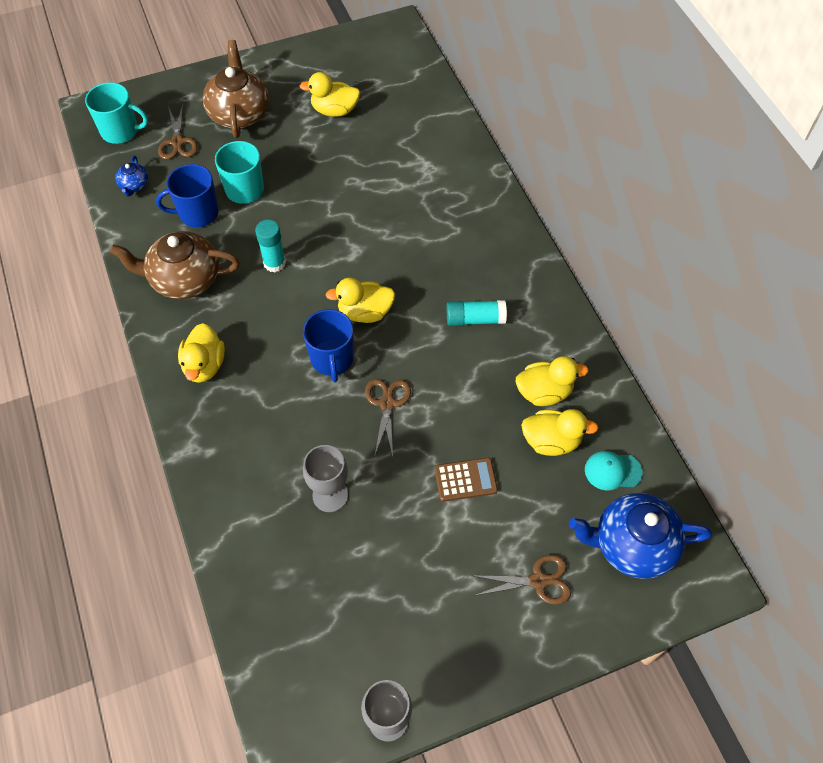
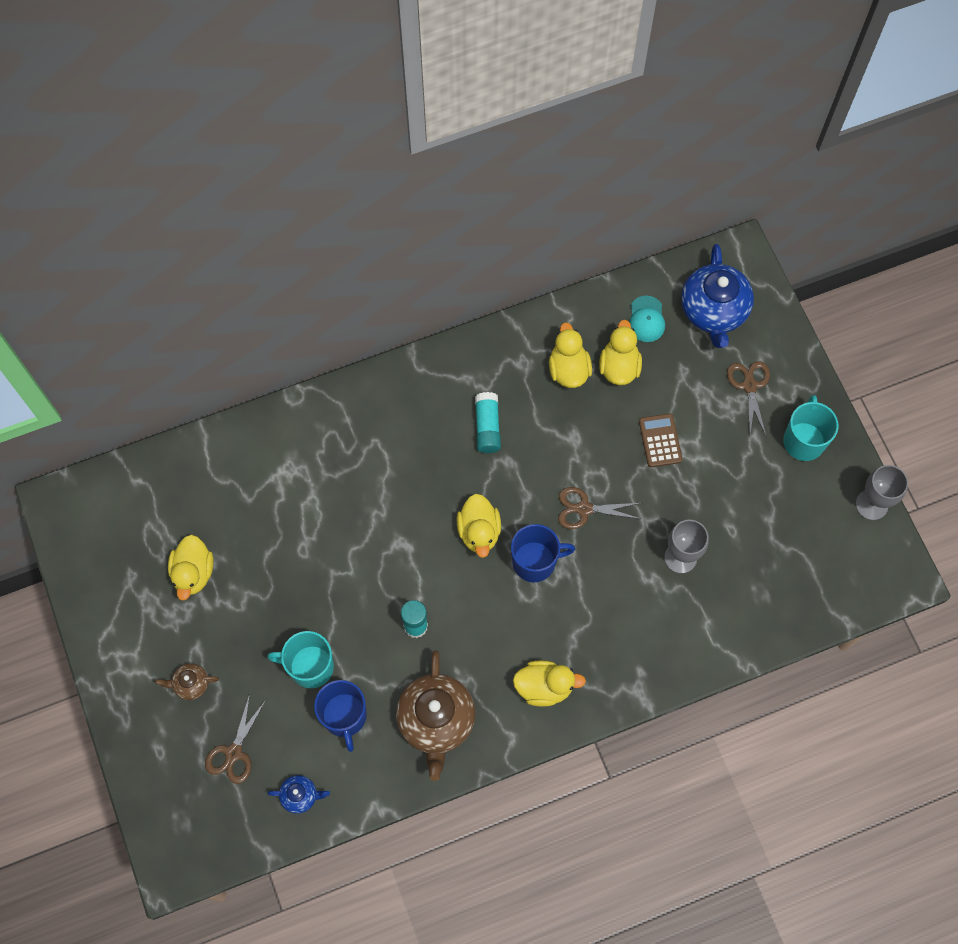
camera: 90 degrees left, 10 degrees up
turquoise mug [85,82,148,144] -> turquoise mug moved to [783,395,839,461]
brown scissors [158,105,198,160] -> brown scissors turned 120 degrees clockwise [205,694,266,784]
brown teapot [202,40,269,138] -> brown teapot [155,663,219,700], size x0.47

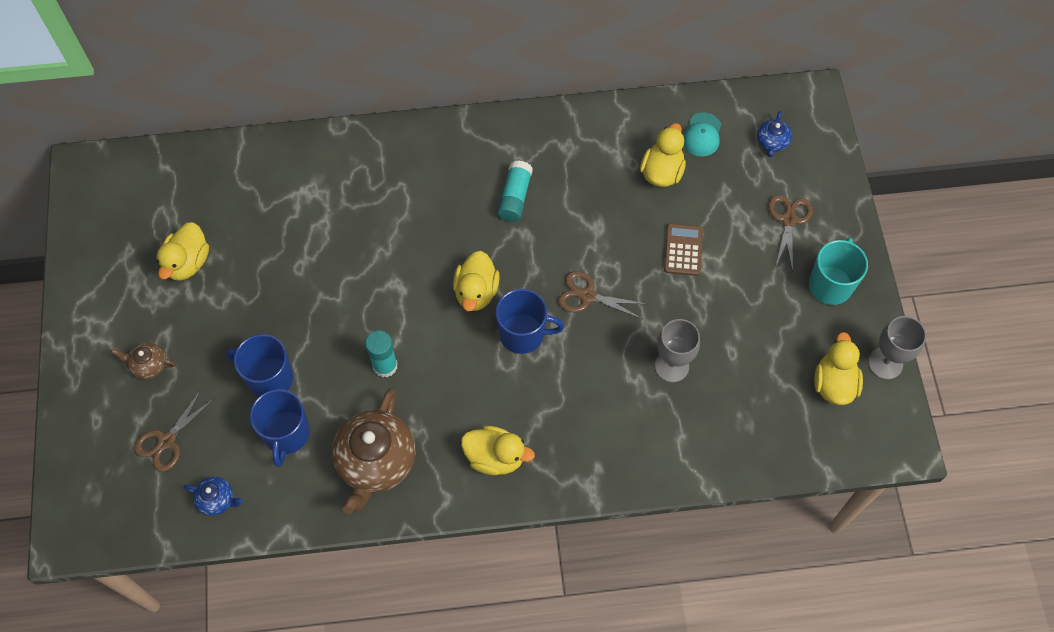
camera: 15 degrees right, 5 degrees down
turquoise mug [267,631,334,688] -> blue mug [226,334,293,397]
yellow duck [549,322,592,388] -> yellow duck moved to [814,332,863,405]
blue teapot [681,244,754,348] -> blue teapot [757,111,792,157], size x0.47

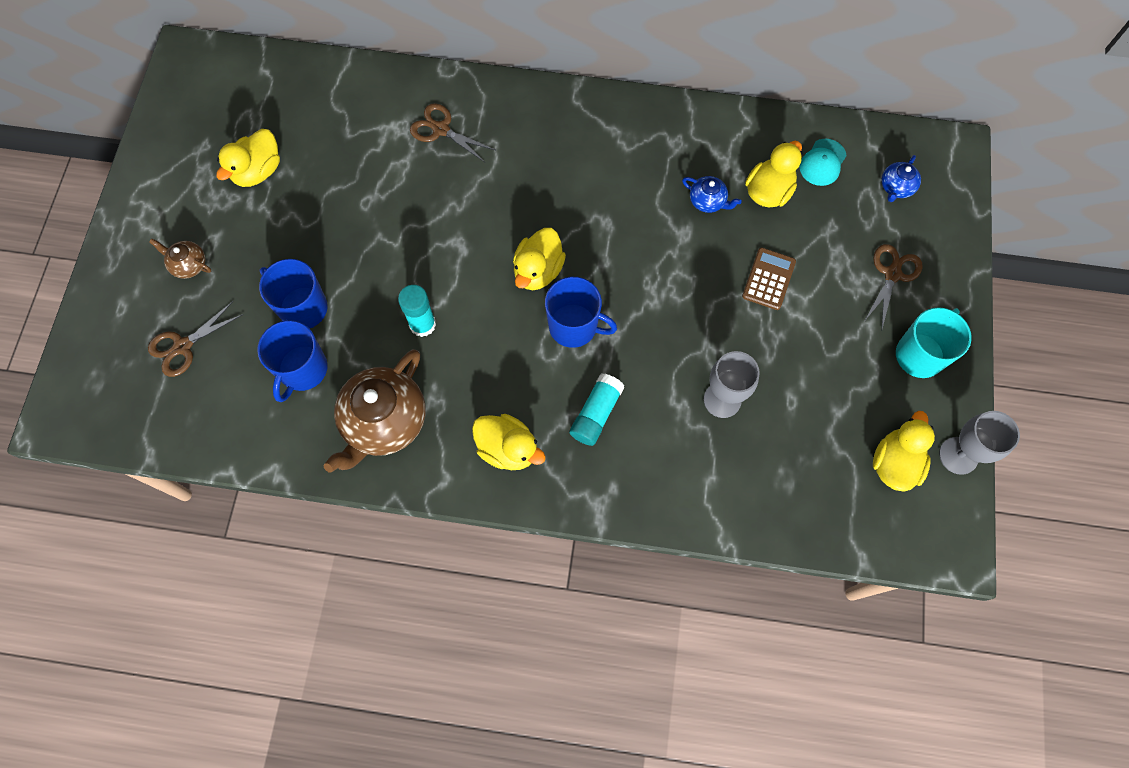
camera: 15 degrees right, 5 degrees up
blue teapot [183,476,243,516] -> blue teapot moved to [682,176,742,213]
turquoise glue stick [497,160,533,222] -> turquoise glue stick moved to [569,374,625,446]
brown scissors [558,271,646,319] -> brown scissors moved to [410,103,495,163]

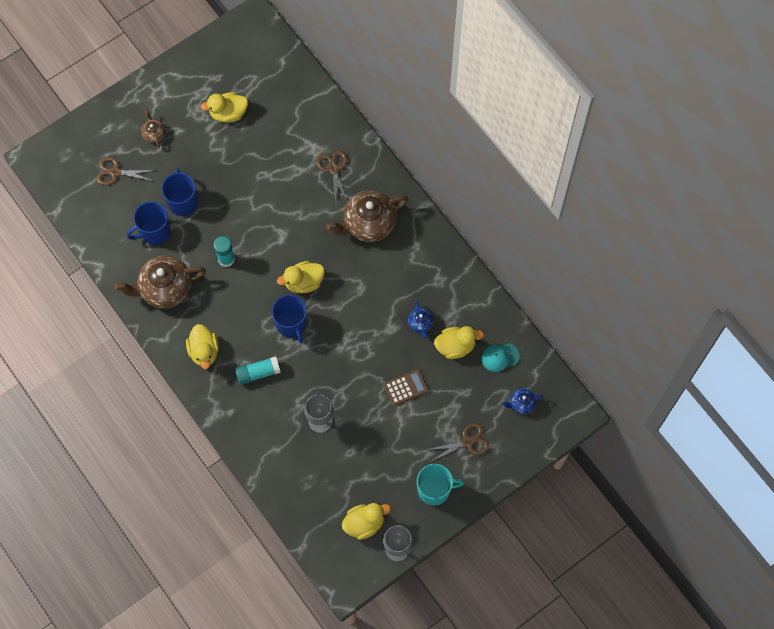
camera: 45 degrees right, 0 degrees up
none -> brown teapot [326,190,409,242]

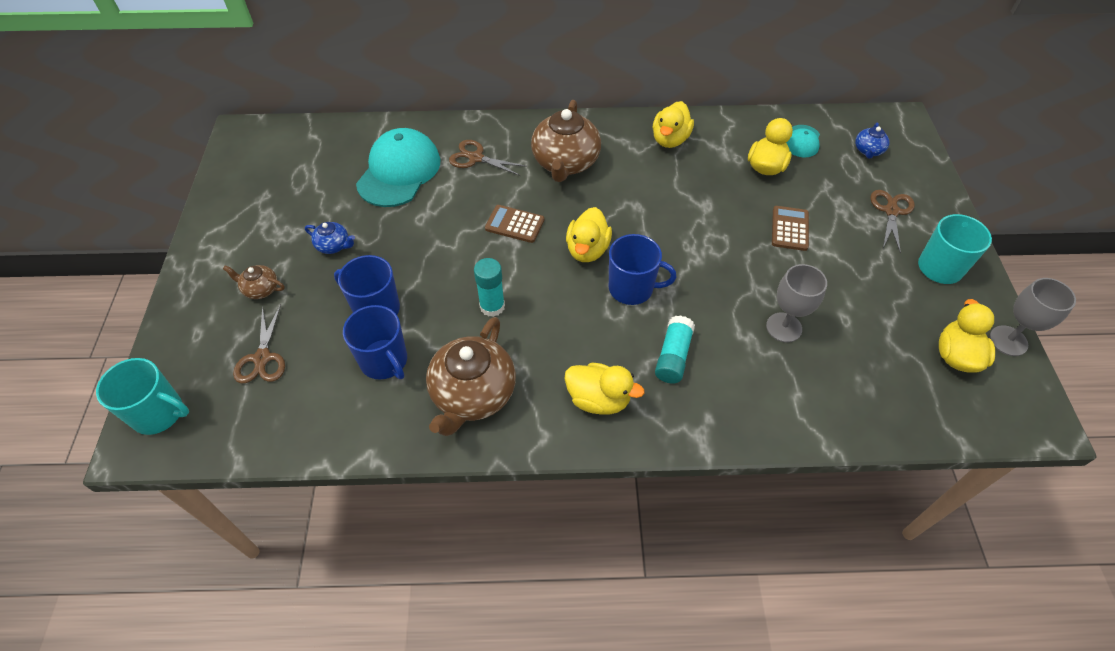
camera: 55 degrees left, 15 degrees down
brown scissors [96,157,157,185] -> brown scissors turned 45 degrees counterclockwise [233,304,285,383]
blue mug [127,201,171,245] -> blue mug turned 45 degrees counterclockwise [343,305,407,380]
yellow duck [200,93,248,123] -> yellow duck moved to [653,101,694,148]
blue teapot [408,301,434,338] -> blue teapot moved to [305,222,355,254]
none -> turquoise mug [96,358,189,435]
none -> turquoise cap [356,128,440,207]
none -> brown calculator [485,205,544,243]

